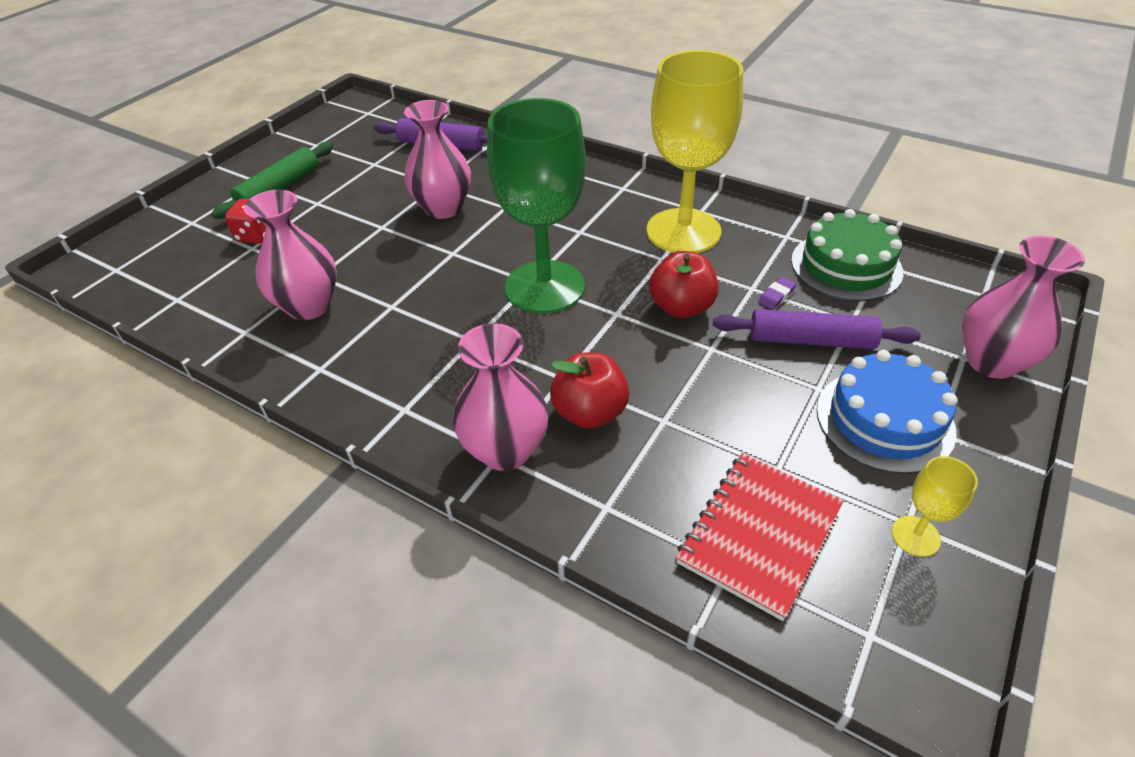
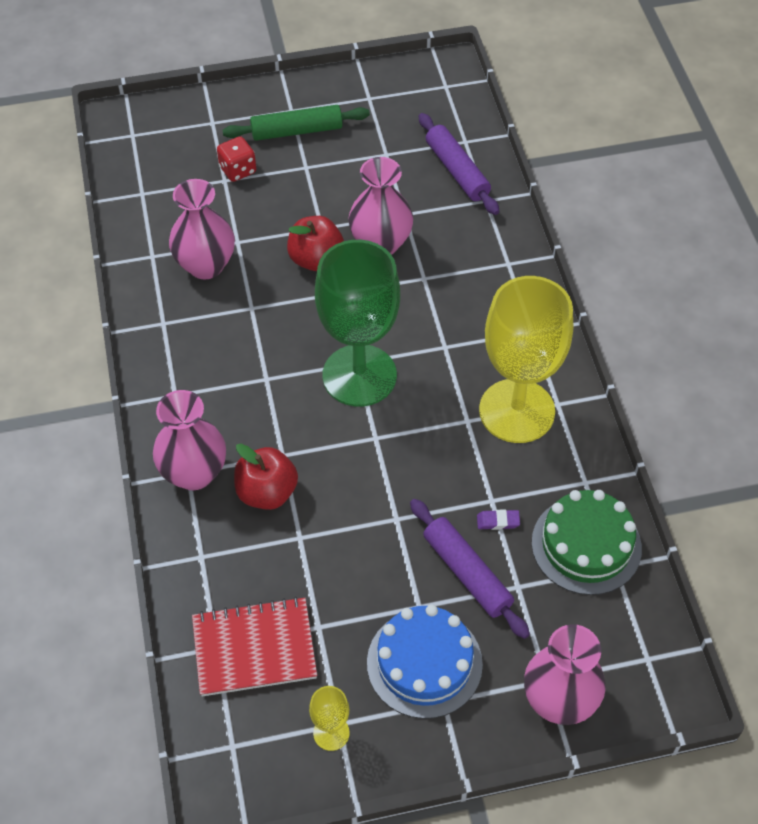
camera: 45 degrees right, 10 degrees up
red apple [649,251,719,318] -> red apple moved to [287,216,344,271]

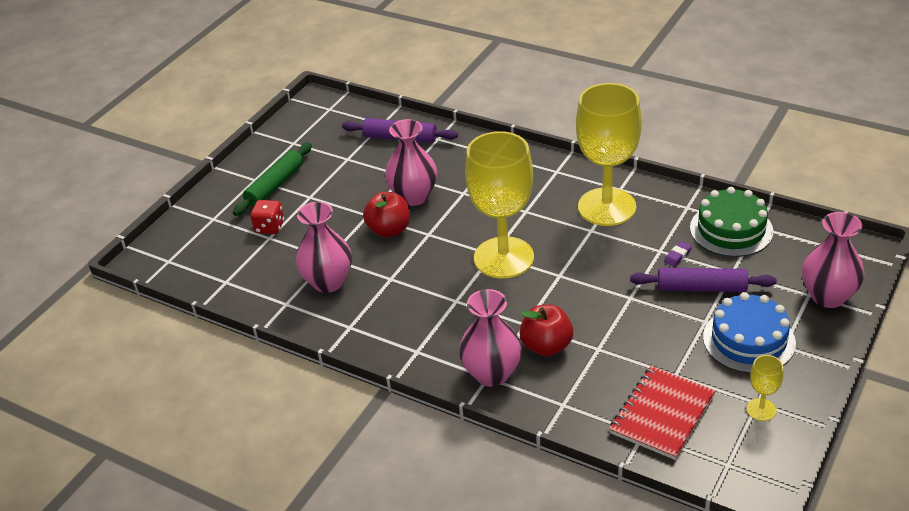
camera: 45 degrees left, 15 degrees down
green goblet [315,240,400,407] -> yellow goblet [465,131,534,278]

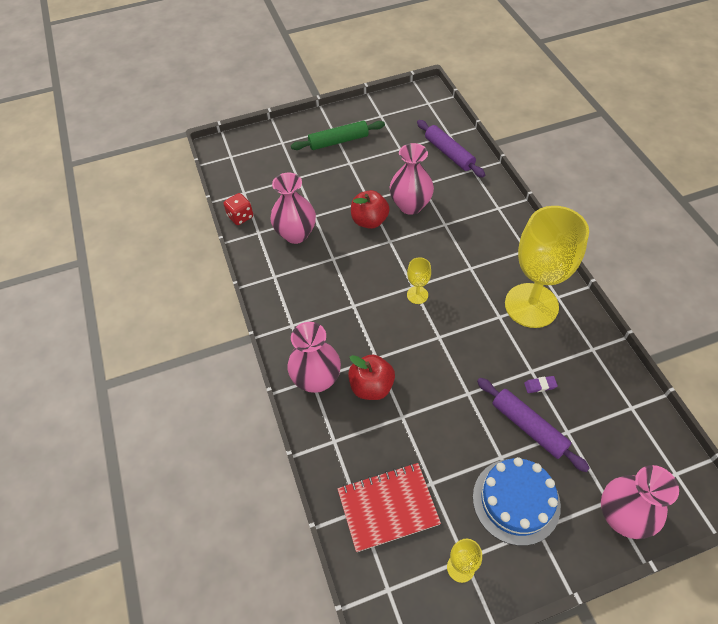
camera: 40 degrees right, 15 degrees up
red dice [251,200,284,234] -> red dice moved to [224,193,253,225]
yellow goblet [465,131,534,278] -> yellow goblet [407,257,431,304], size x0.41
green cake [690,187,774,257] -> none

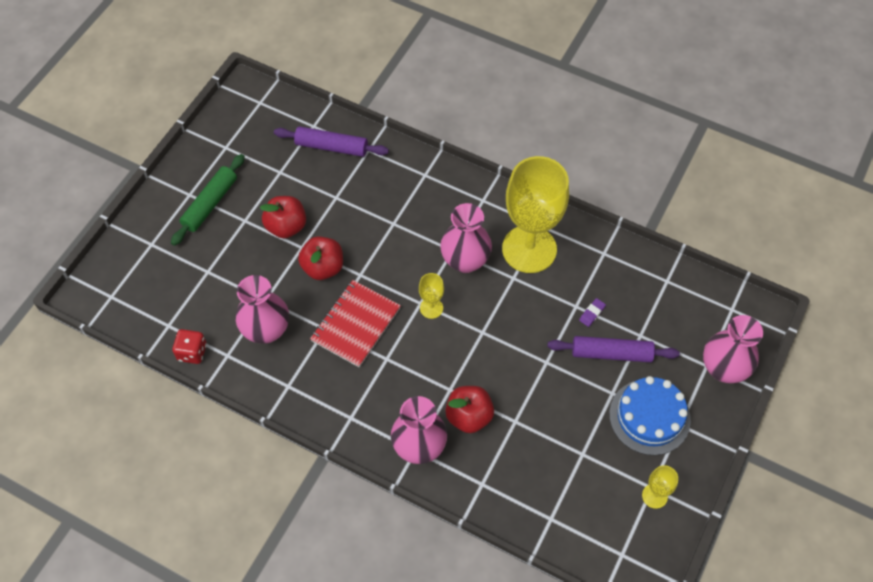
camera: 45 degrees left, 5 degrees up
red notebook [337,463,441,552] -> red notebook moved to [310,280,401,367]
pink vase [390,143,434,215] -> pink vase moved to [440,203,492,273]
none -> red apple [260,196,306,238]

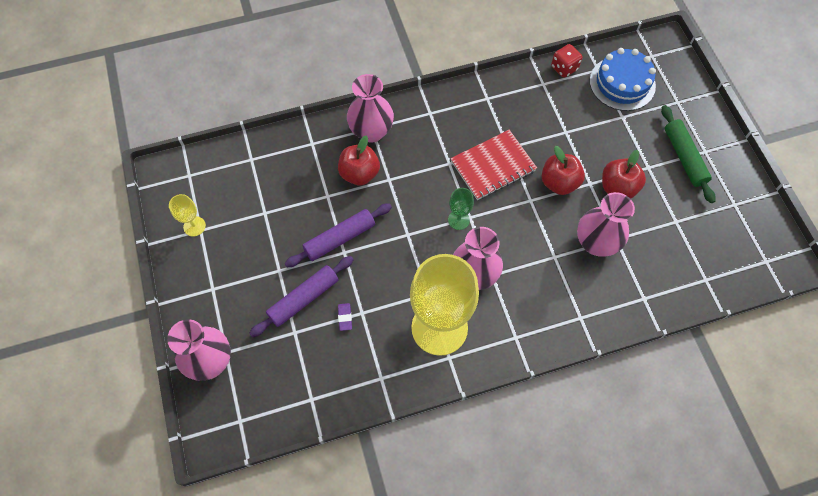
camera: 135 degrees right, 5 degrees up
pink vase [236,275,289,344] -> pink vase moved to [577,192,635,257]
purple rolling pin [274,126,389,157] -> purple rolling pin moved to [284,203,392,267]
red notebook [310,280,401,367] -> red notebook turned 75 degrees clockwise [450,130,537,200]
yellow goblet [419,273,444,319] -> green goblet [448,188,474,230]
blue cake [609,376,691,455] -> blue cake moved to [590,48,656,111]

